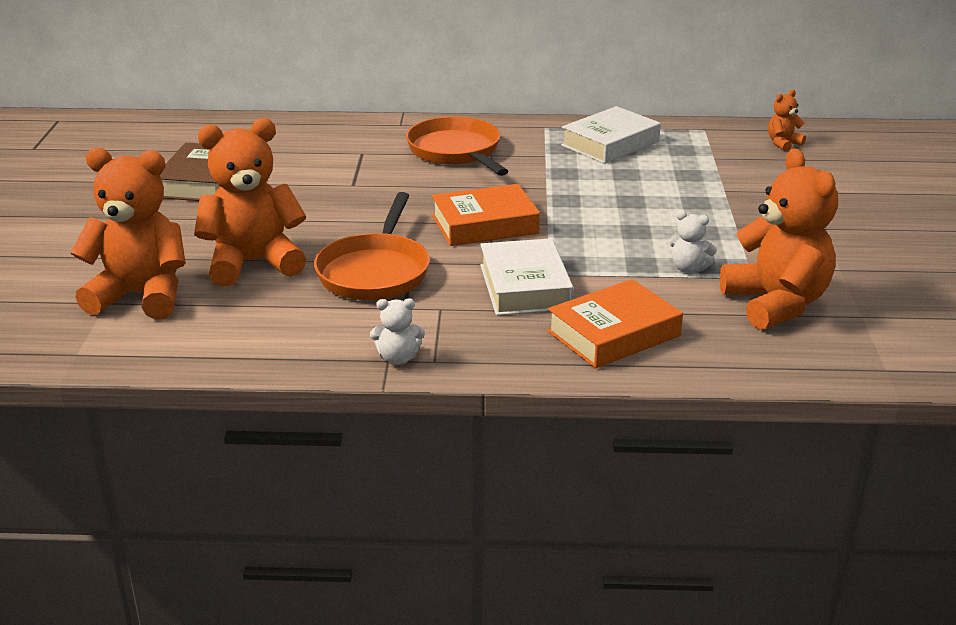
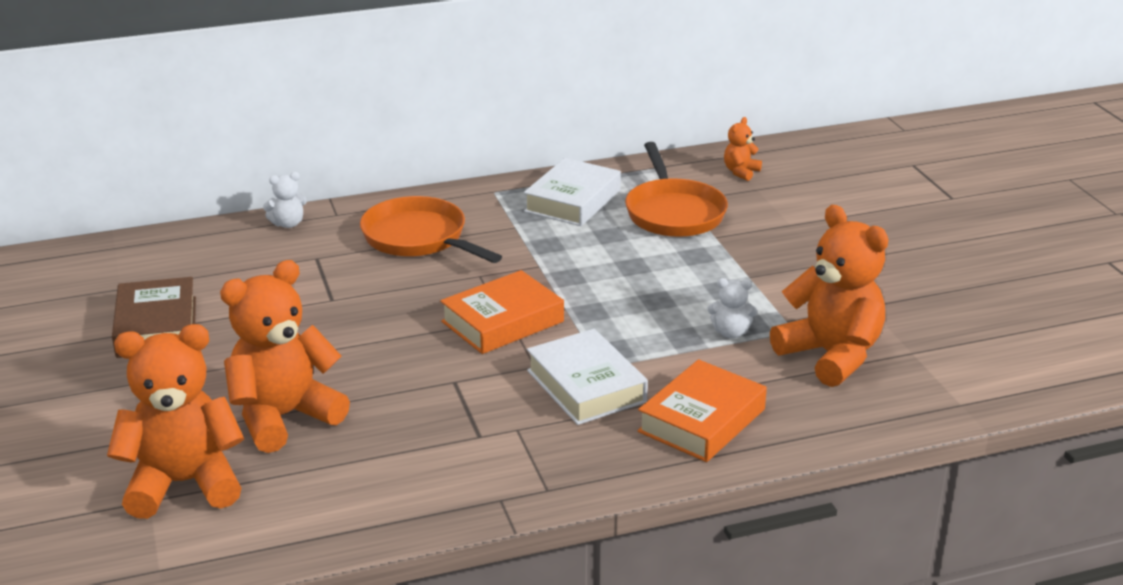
camera: 20 degrees left, 0 degrees up
orange pan [314,192,430,300] -> orange pan moved to [625,142,728,237]
white teddy bear [370,298,425,365] -> white teddy bear moved to [263,172,307,228]

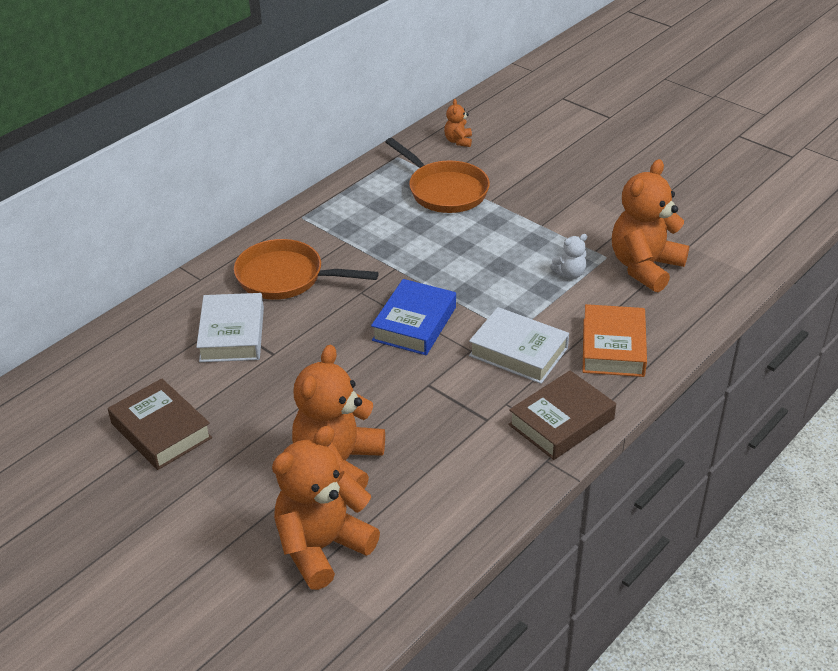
camera: 30 degrees left, 10 degrees up
white teddy bear [263,172,307,228] -> none
orange book [440,270,564,354] -> blue book [371,279,456,355]
white book [524,158,621,226] -> white book moved to [196,293,264,362]
orange teddy bear [770,205,889,387] -> orange teddy bear turned 75 degrees counterclockwise [612,159,689,292]
none -> brown book [508,370,616,460]

